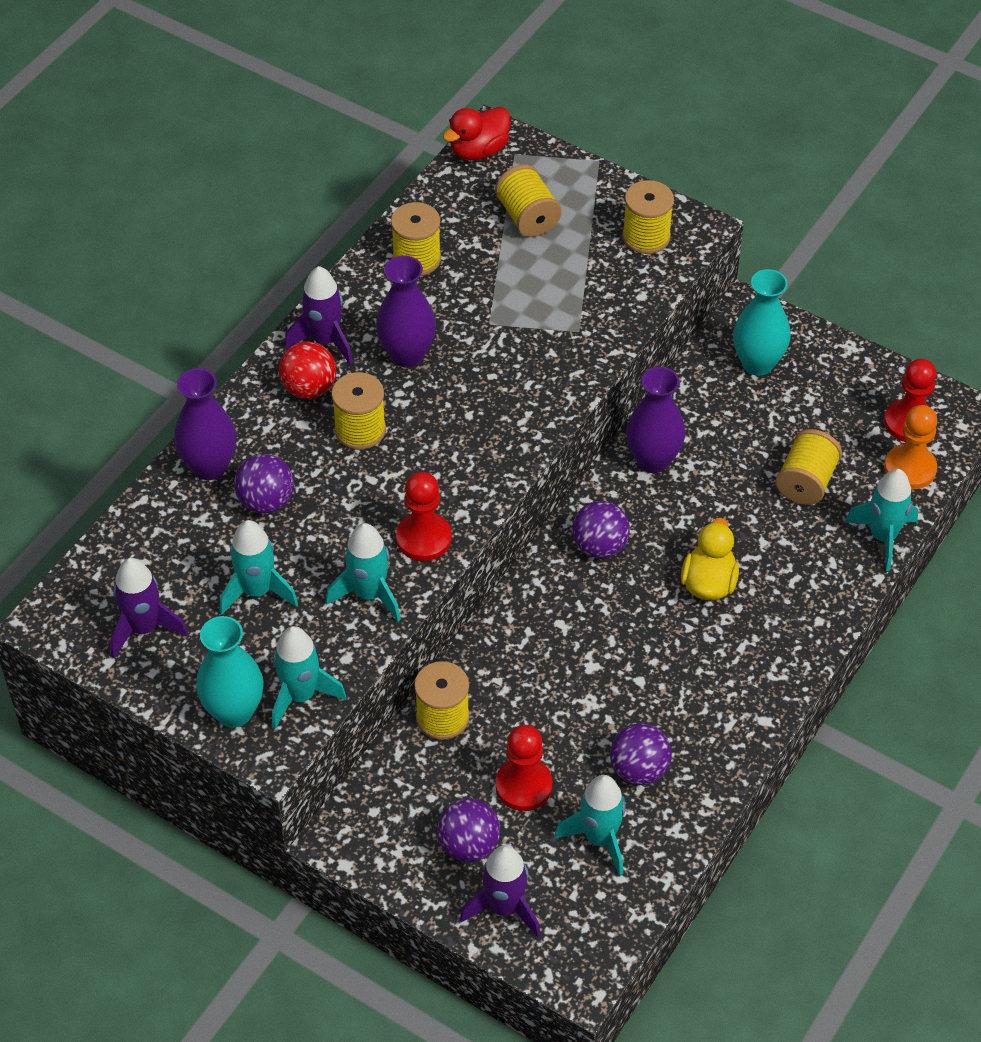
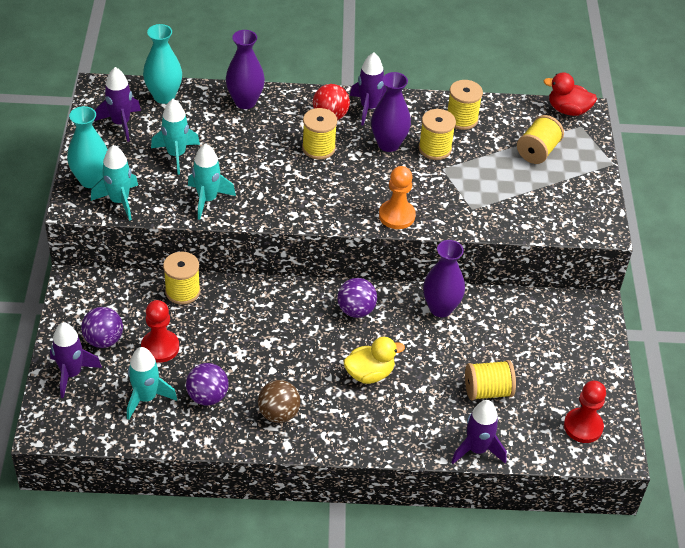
camera: 55 degrees right, 5 degrees down
purple ball [234,454,294,513] -> none
red pawn [396,472,452,561] -> none
yellow spool [622,180,674,254] -> yellow spool moved to [419,109,456,160]
turquoise vase [733,269,791,376] -> turquoise vase moved to [143,24,182,104]
turquoise rocket [845,469,918,571] -> purple rocket [451,400,507,464]
orange pawn [884,405,938,489] -> orange pawn moved to [379,166,416,229]
none -> brown ball [258,380,301,423]

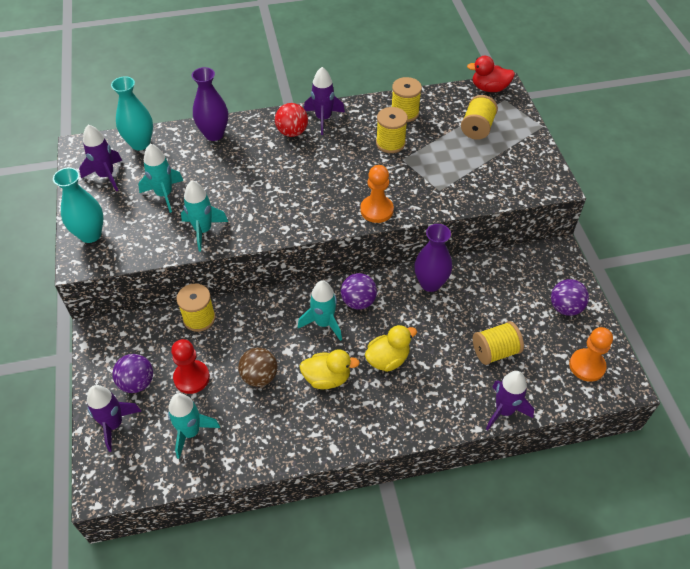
camera: 10 degrees left, 5 degrees up
turquoise rocket [91,145,138,221] -> turquoise rocket moved to [298,280,342,341]
purple ball [186,363,228,406] -> purple ball moved to [551,279,589,316]
brown ball [258,380,301,423] -> brown ball moved to [238,348,278,387]
yellow spool [302,108,337,160] -> none
purple vase [371,72,411,152] -> none
red pawn [564,381,606,443] -> orange pawn [569,327,613,382]
none -> yellow duck [299,349,360,389]

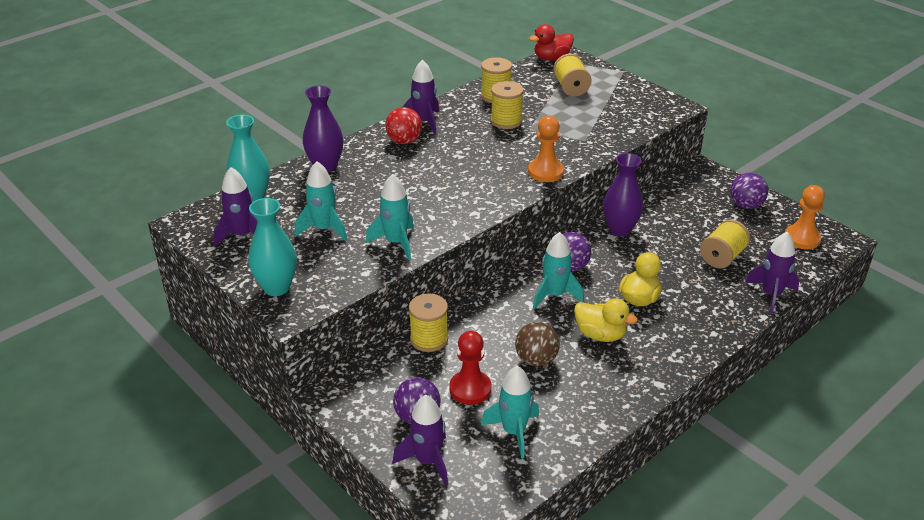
camera: 30 degrees left, 15 degrees down
yellow duck [299,349,360,389] -> yellow duck turned 60 degrees clockwise [574,298,638,342]

